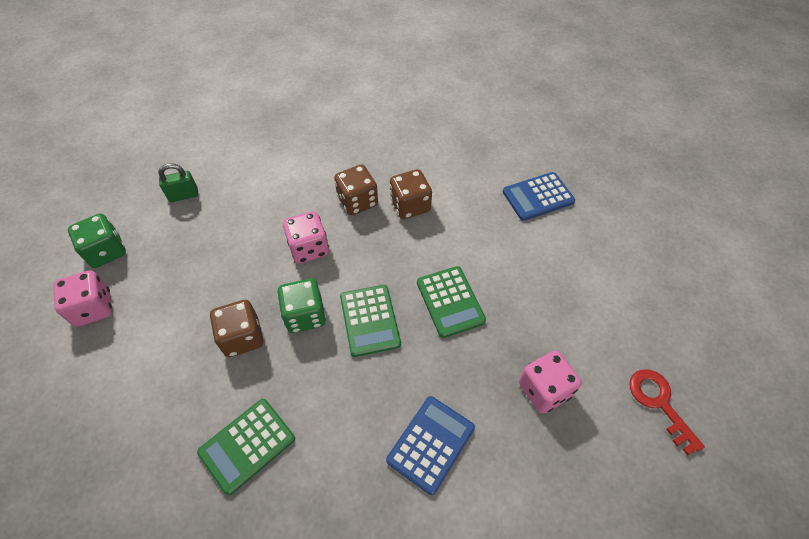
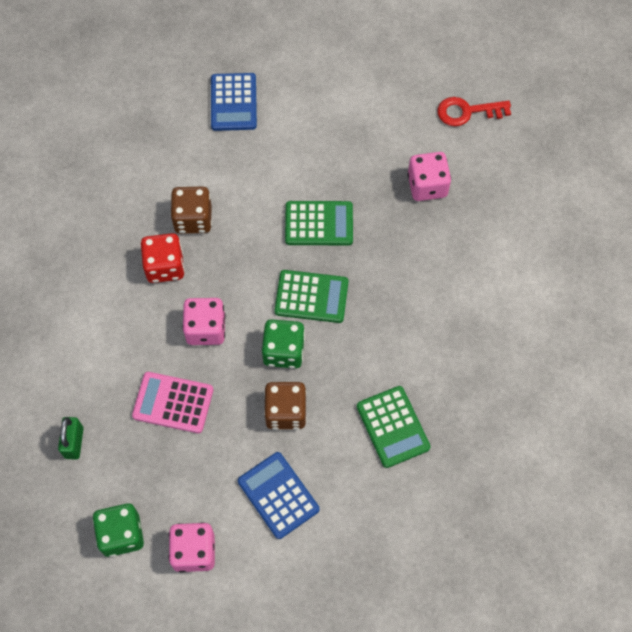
camera: 70 degrees left, 10 degrees up
brown dice [334,165,378,215] -> red dice [141,233,185,283]
blue calculator [386,396,475,495] -> blue calculator moved to [238,452,320,539]
none -> pink calculator [132,372,214,433]

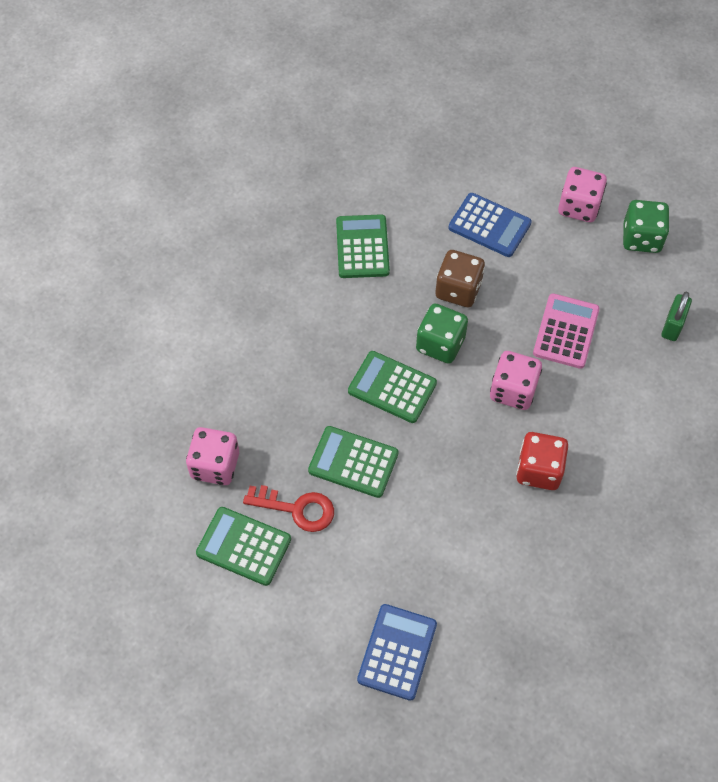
camera: 160 degrees left, 5 degrees down
pink calculator [132,372,214,433] -> pink calculator turned 105 degrees counterclockwise [533,293,600,369]
brown dice [170,187,212,234] -> none
blue calculator [238,452,320,539] -> blue calculator turned 45 degrees counterclockwise [448,193,532,257]
red key [438,97,511,126] -> red key moved to [243,485,334,532]
none -> green calculator [196,507,291,586]

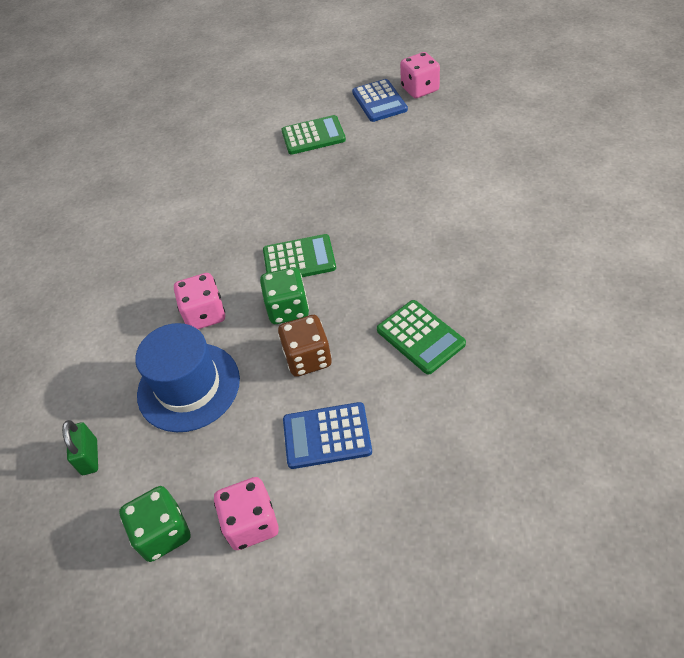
camera: 150 degrees right, 10 degrees down
pink dice [186,427,239,485] -> pink dice moved to [400,52,440,98]
red key [243,485,334,532] -> none
green calculator [308,426,399,498] -> none
blue calculator [357,604,437,701] -> blue calculator moved to [352,79,408,122]
red dice [516,432,568,490] -> none
pink calculator [533,293,600,369] -> blue hat [135,323,240,432]

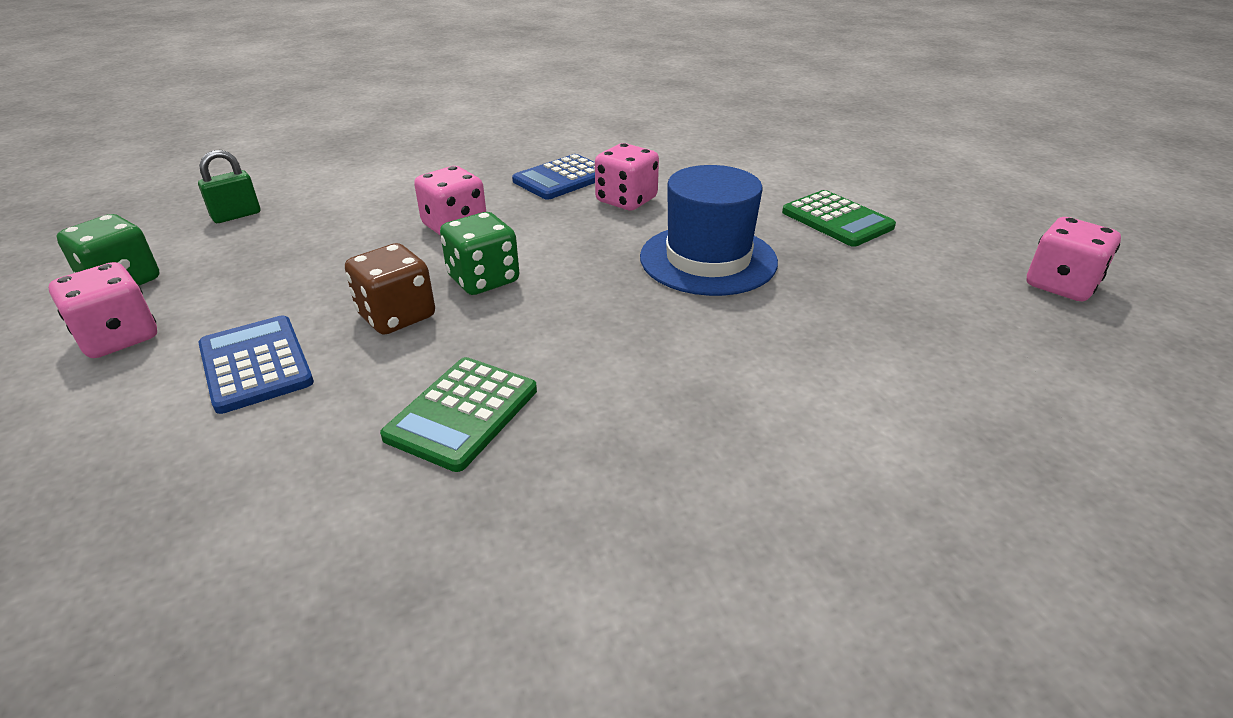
camera: 60 degrees right, 15 degrees down
blue hat [135,323,240,432] -> blue hat moved to [640,165,778,296]
green calculator [263,234,336,277] -> none
blue calculator [352,79,408,122] -> blue calculator moved to [512,154,595,200]
none -> pink dice [595,143,659,210]

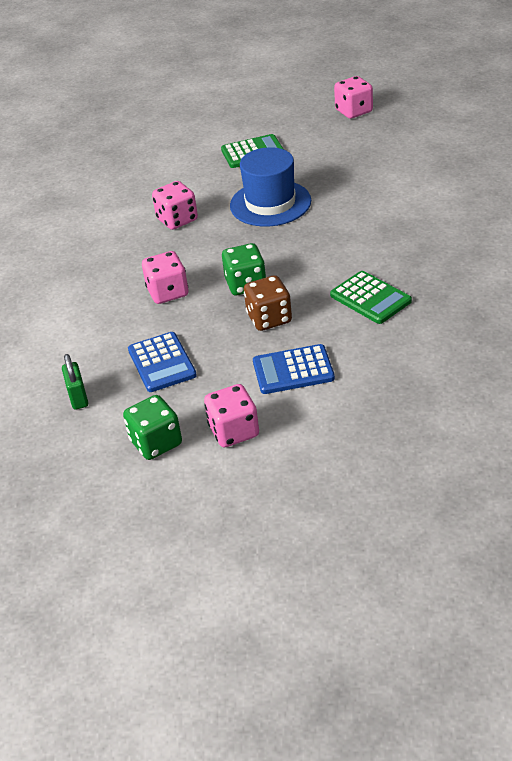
camera: 65 degrees left, 5 degrees up
blue calculator [512,154,595,200] -> blue calculator moved to [128,332,197,392]

